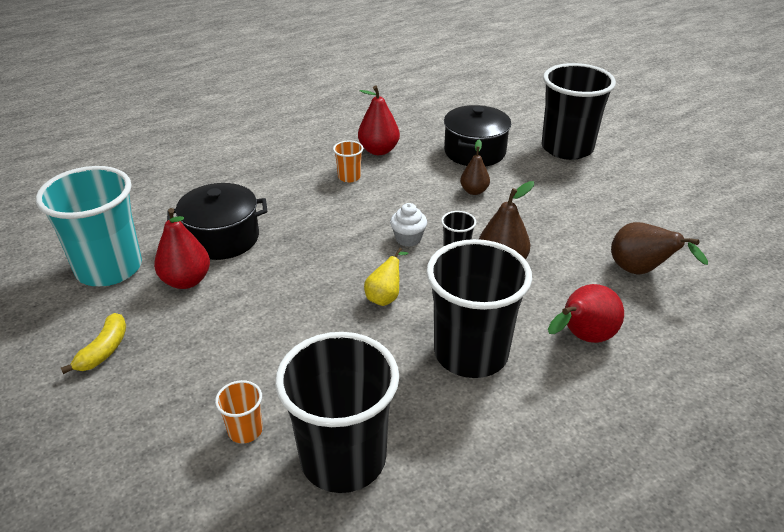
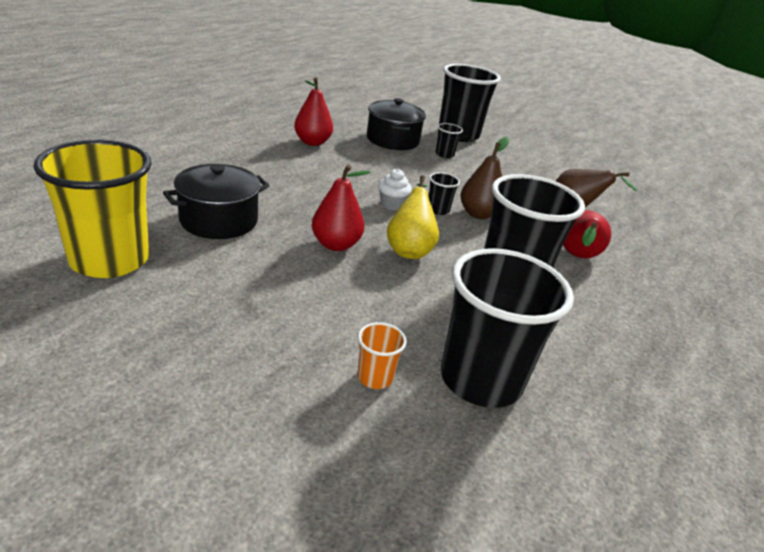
camera: 30 degrees left, 5 degrees down
turquoise cup [36,166,142,286] -> yellow cup [34,140,151,278]
yellow banana [61,313,126,374] -> none
red pear [154,208,210,289] -> red pear moved to [312,164,370,251]
orange cup [333,141,363,182] -> none
yellow pear [364,248,408,306] -> yellow pear [387,176,439,259], size x1.53
brown pear [460,140,490,195] -> none
none -> black cup [436,123,463,158]

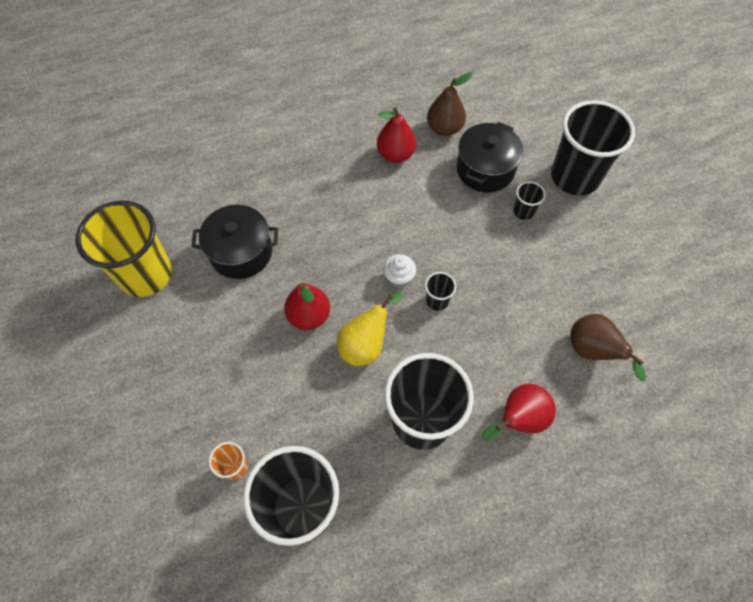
camera: 40 degrees right, 30 degrees up
brown pear [460,137,510,219] -> brown pear moved to [427,73,472,136]

